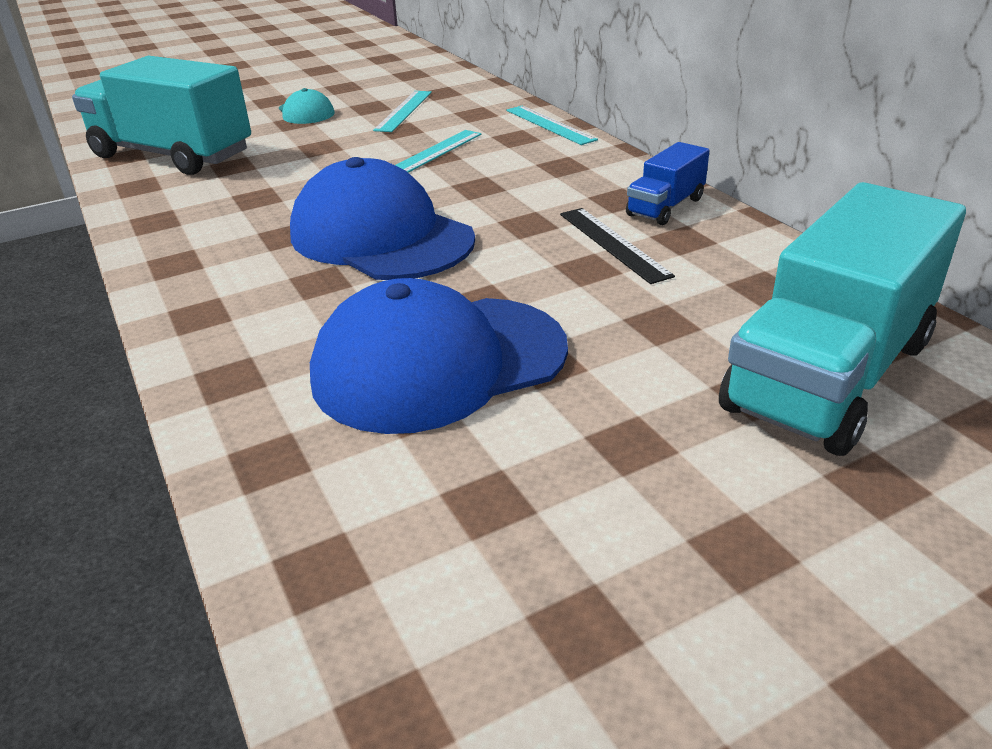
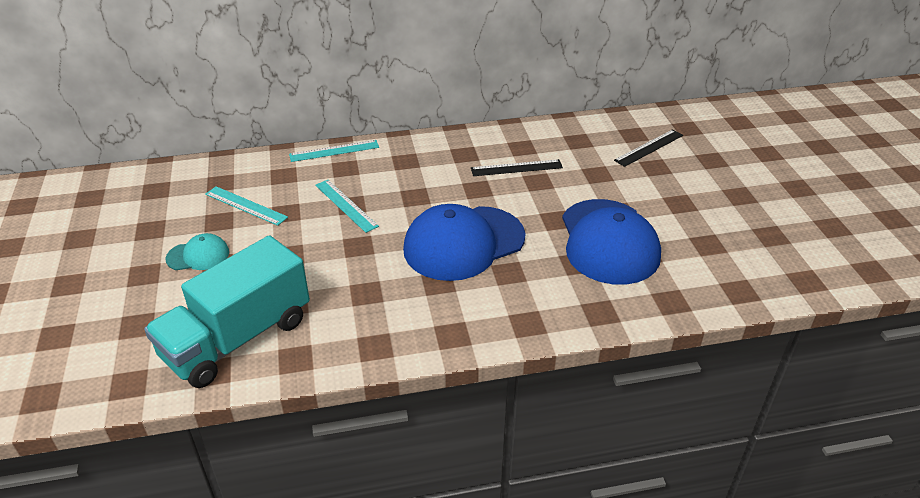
camera: 75 degrees left, 5 degrees up
blue truck [626,142,710,225] -> none
turquoise truck [719,182,966,456] -> black ruler [614,129,683,167]

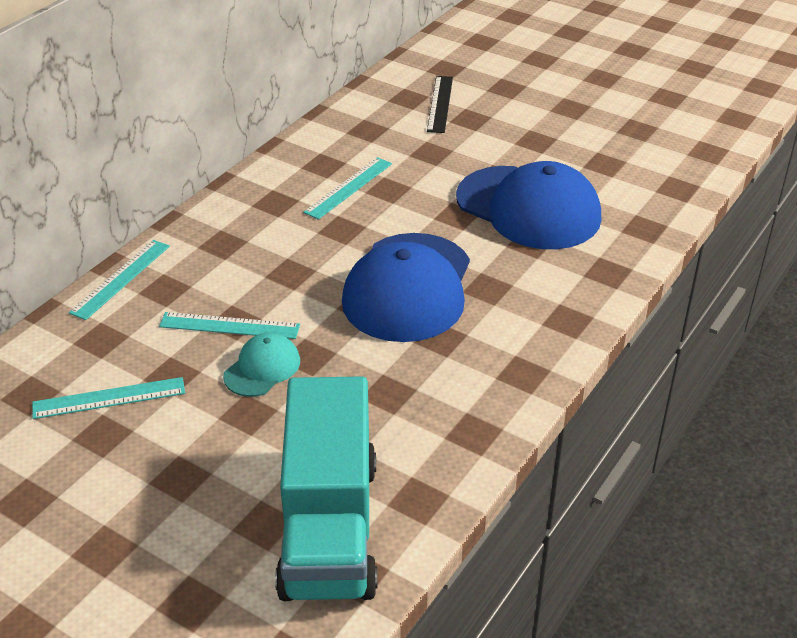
camera: 45 degrees left, 0 degrees up
turquoise cap [166,233,229,270] -> turquoise cap moved to [223,332,300,397]
black ruler [471,159,563,176] -> turquoise ruler [303,157,392,220]

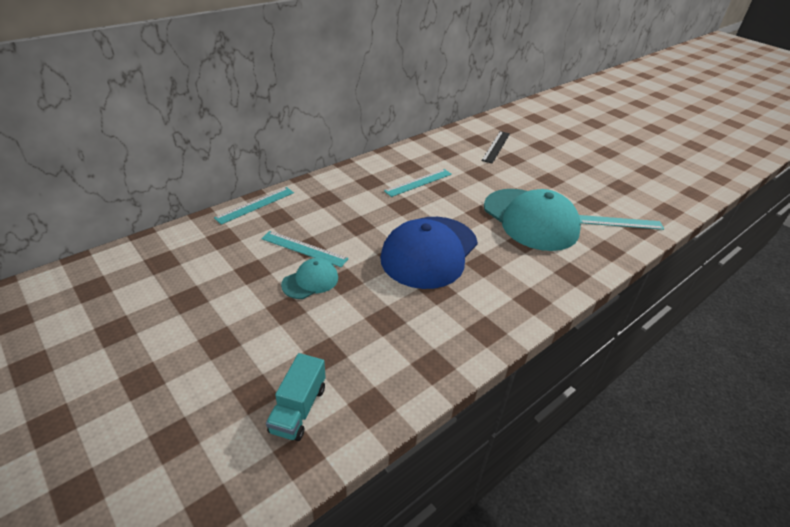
camera: 15 degrees right, 0 degrees up
turquoise ruler [32,377,185,419] -> turquoise ruler moved to [579,215,664,230]
turquoise truck [275,376,377,601] -> turquoise truck [266,353,325,441], size x0.48
blue cap [456,161,601,249] -> turquoise cap [484,189,581,251]

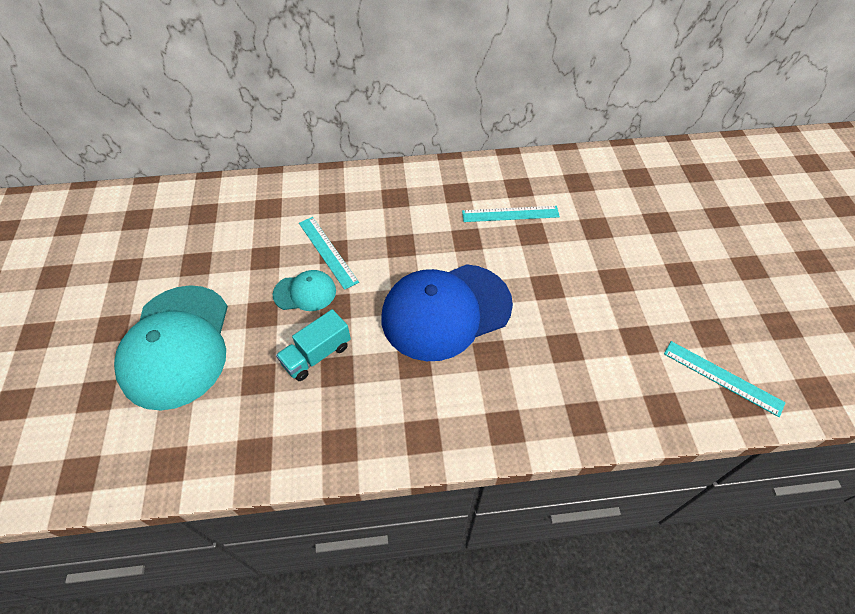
camera: 35 degrees right, 15 degrees up
turquoise ruler [214,187,294,225] -> none
turquoise truck [266,353,325,441] -> turquoise truck moved to [276,309,351,381]
black ruler [481,131,510,163] -> none
turquoise cap [484,189,581,251] -> turquoise cap moved to [114,285,228,411]

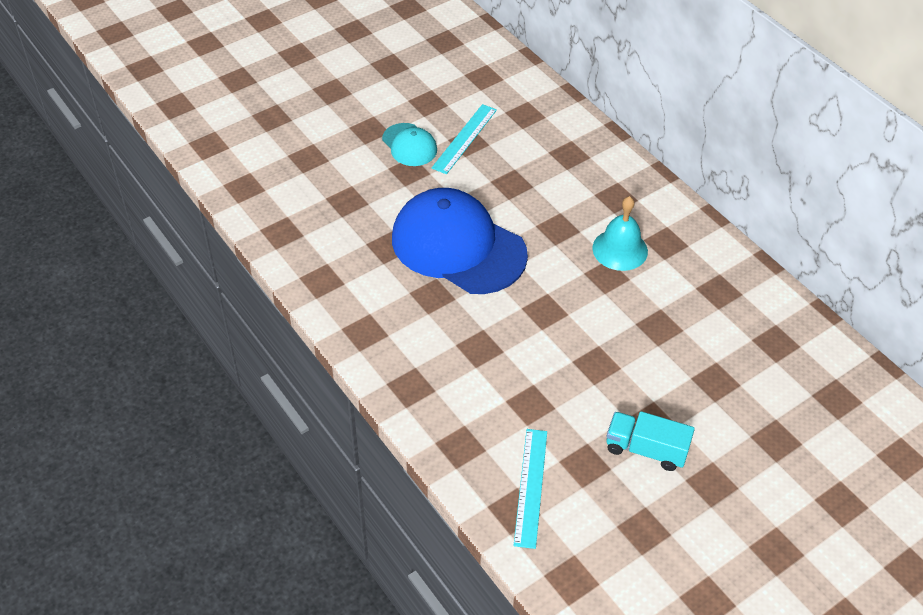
camera: 60 degrees right, 5 degrees down
turquoise cap [114,285,228,411] -> none
turquoise truck [276,309,351,381] -> turquoise truck moved to [606,411,695,471]
turquoise ruler [462,206,560,222] -> turquoise bell [592,196,648,271]

